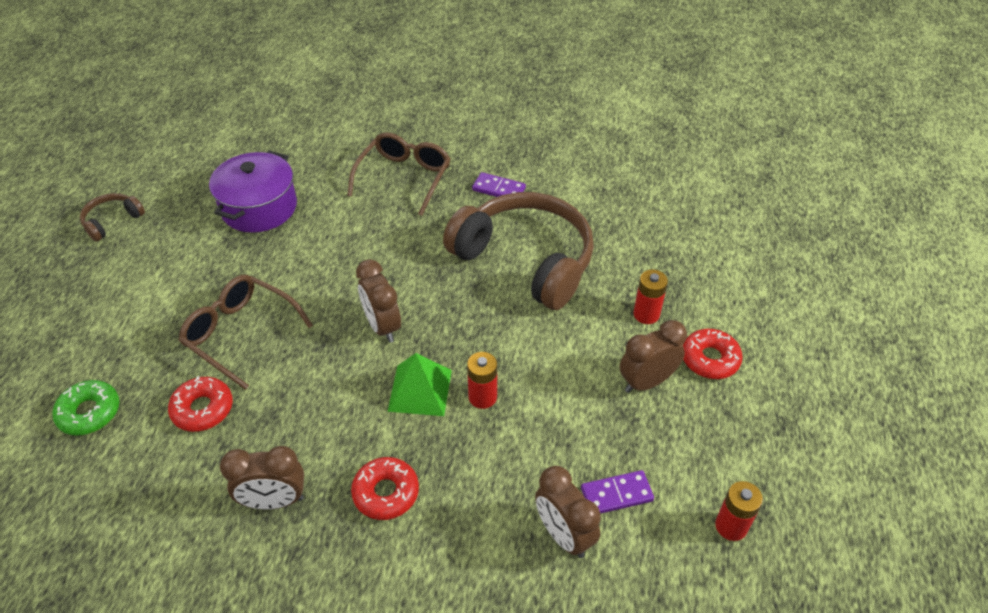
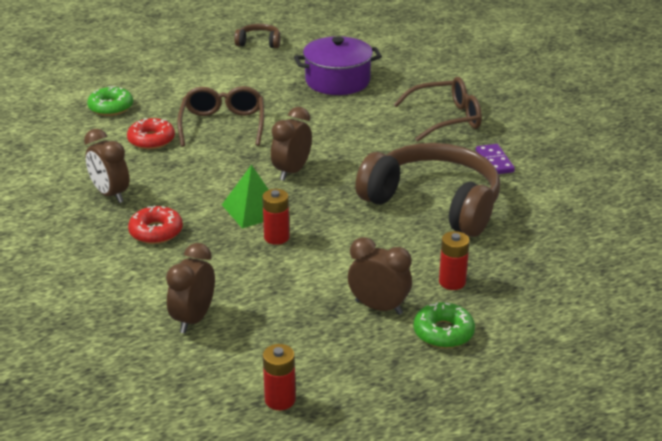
camera: 55 degrees right, 15 degrees down
brown headphones [443,192,594,310] -> brown headphones turned 60 degrees counterclockwise [355,143,500,237]
purple domino [581,470,654,514] -> none
red donut [683,329,743,379] -> green donut [413,302,475,348]

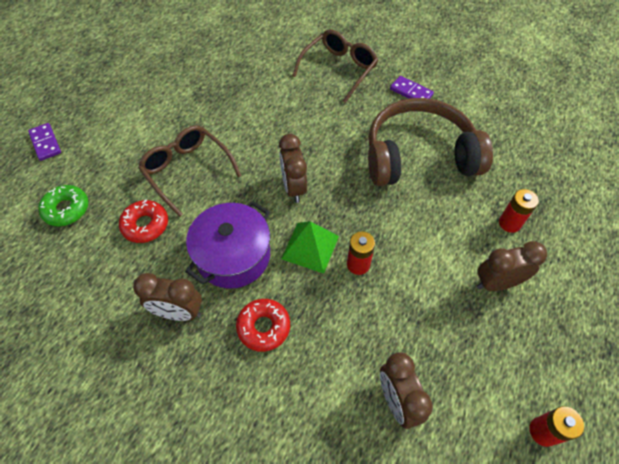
camera: 40 degrees left, 25 degrees up
brown headphones [234,24,281,48] -> none
purple pot [294,36,382,95] -> purple pot moved to [185,201,270,288]
green donut [413,302,475,348] -> none
none -> purple domino [28,123,61,161]

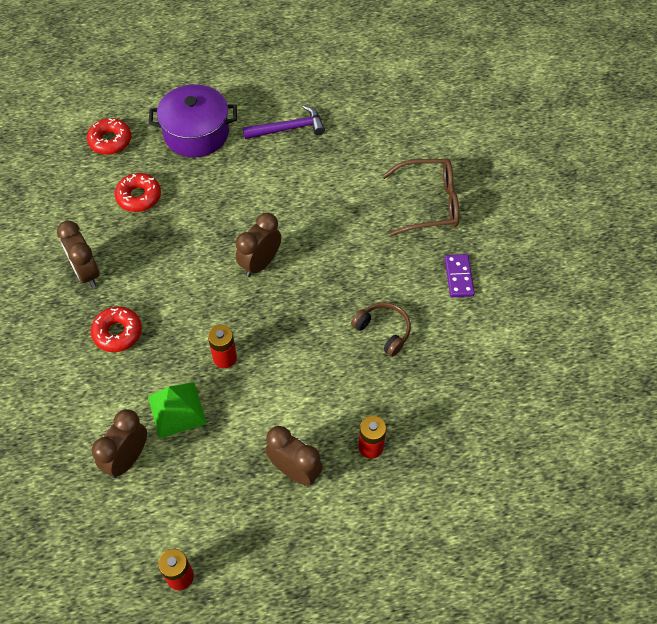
camera: 50 degrees right, 0 degrees up
purple domino [28,123,61,161] -> none
green donut [38,185,88,226] -> red donut [87,118,131,155]
brown glasses [138,125,242,217] -> none
purple pot [185,201,270,288] -> purple pot moved to [149,84,237,157]
green pyramid [281,221,339,274] -> green pyramid moved to [148,382,207,439]
brown headphones [368,98,493,186] -> brown headphones [351,302,411,357], size x0.43
none -> purple hammer [243,105,325,139]

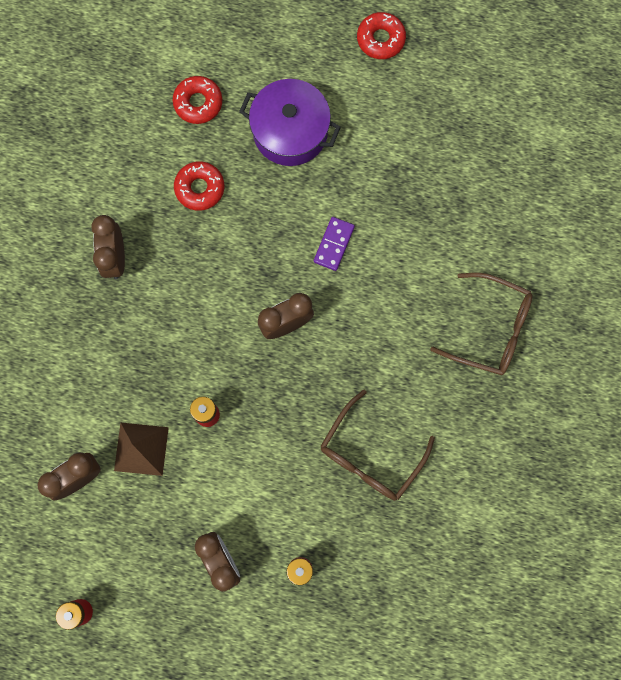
camera: 25 degrees right, 20 degrees up
red donut [91,307,142,352] -> red donut moved to [357,12,406,59]
green pyramid [148,382,207,439] -> brown pyramid [114,423,169,476]
purple hammer [243,105,325,139] -> none
brown headphones [351,302,411,357] -> brown glasses [320,389,435,501]
purple domino [445,254,475,297] -> purple domino moved to [314,217,355,271]

